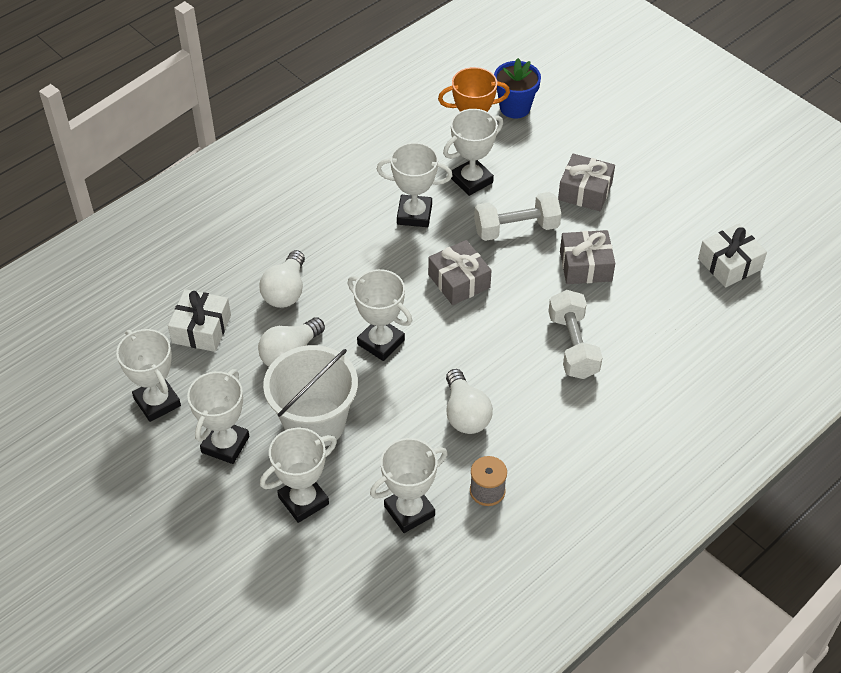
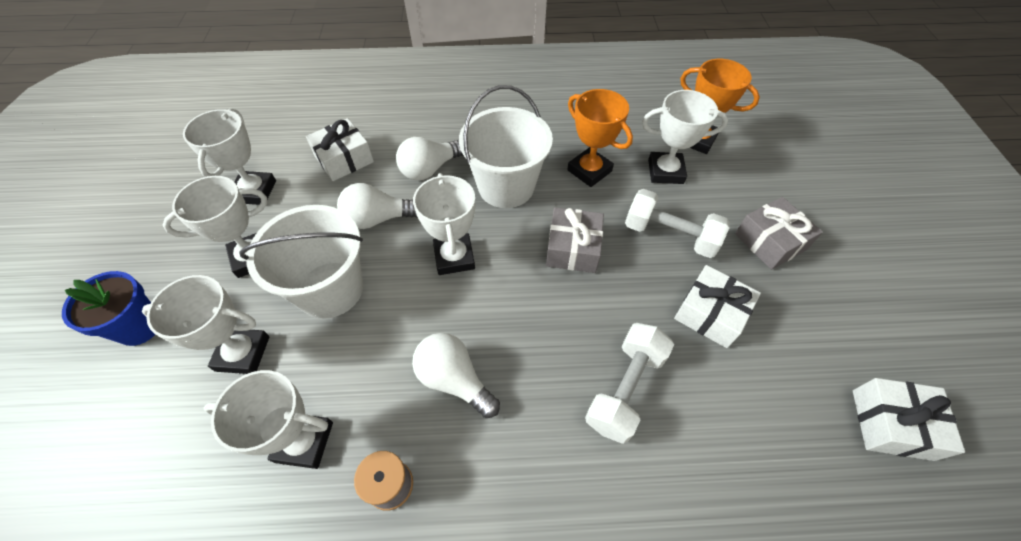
camera: 40 degrees right, 5 degrees up
white trophy [376,142,453,227] -> orange trophy [567,89,633,187]
white light bulb [446,369,493,434] -> white light bulb turned 105 degrees clockwise [412,333,500,418]
blue flower pot [494,58,541,118] -> blue flower pot moved to [62,271,155,346]
grey gift [560,230,615,284] -> white gift [674,265,761,348]
none -> white bucket [459,85,553,208]

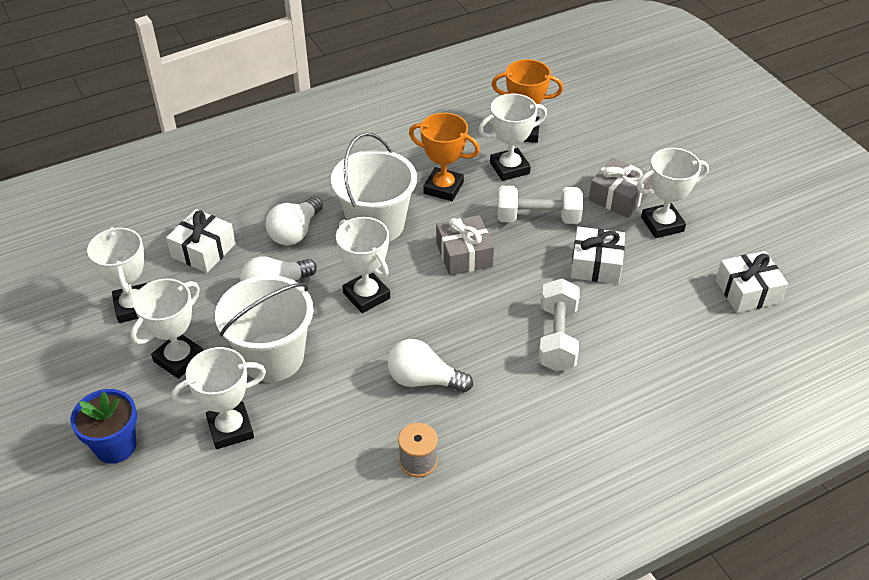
camera: 25 degrees left, 10 degrees down
white trophy [204,370,333,469] -> white trophy moved to [637,148,709,238]

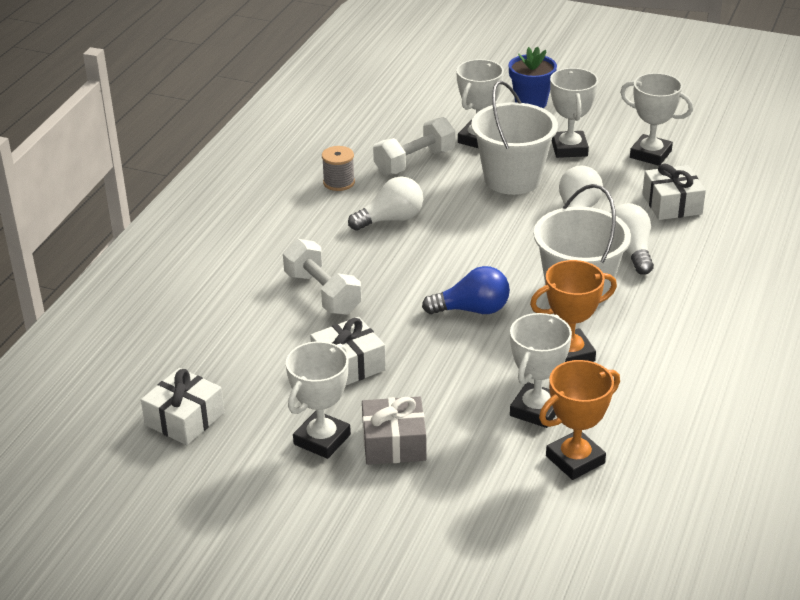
camera: 140 degrees right, 10 degrees down
white trophy [336,217,390,313] -> none
grey gift [436,215,494,276] -> blue light bulb [422,266,510,314]
white dumbbell [498,186,583,224] -> white dumbbell moved to [373,117,455,175]

